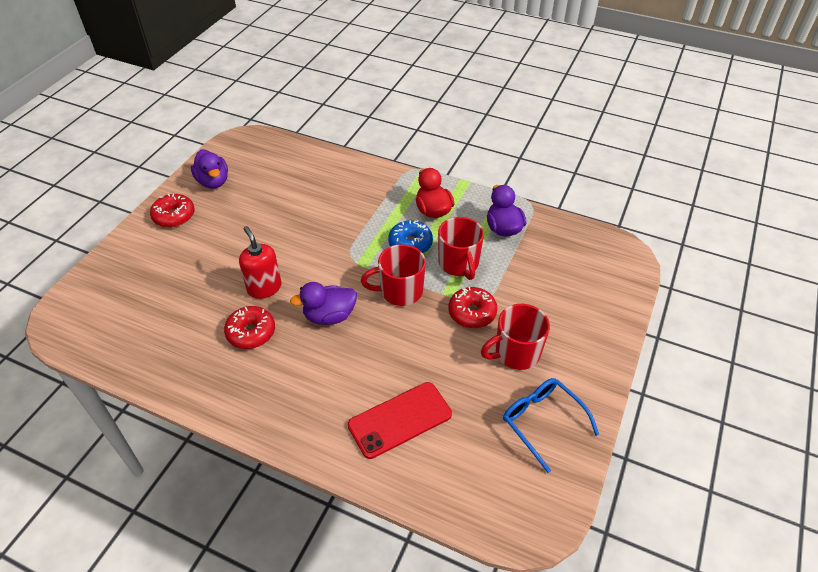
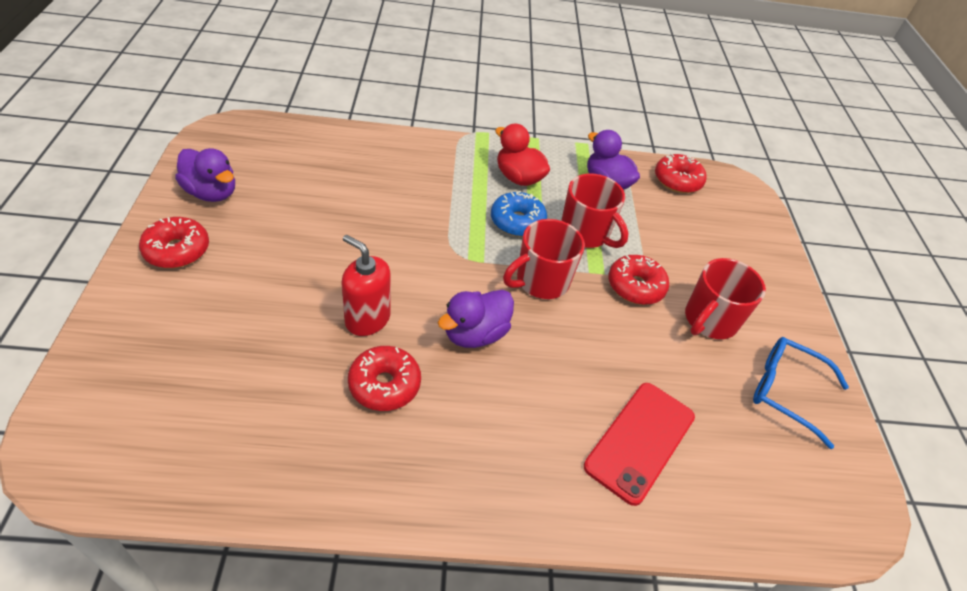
camera: 30 degrees left, 0 degrees up
none -> red donut [655,154,707,193]

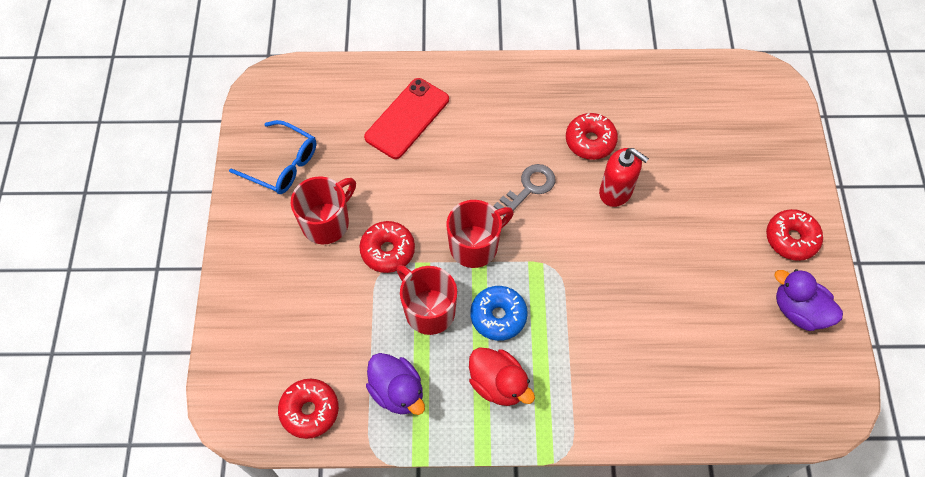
camera: 175 degrees left, 15 degrees up
purple duck [438,290,514,348] -> grey key [494,164,555,217]

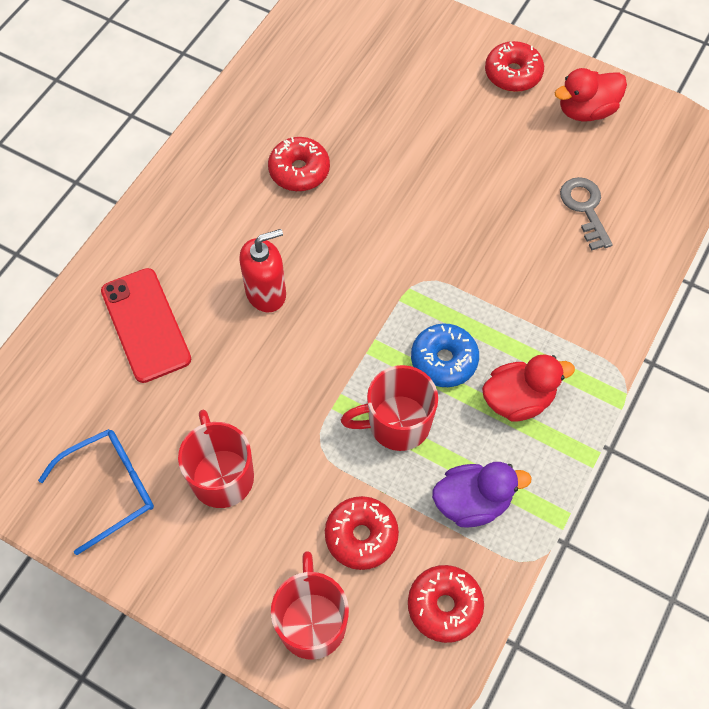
camera: 60 degrees left, 0 degrees up
red donut [359,221,415,273] -> red donut moved to [325,496,399,570]
red mug [446,200,514,268] -> red mug moved to [271,551,349,660]
grey key [494,164,555,217] -> grey key moved to [560,177,613,250]
red soap dispenser [599,148,649,207] -> red soap dispenser moved to [239,229,286,312]
purple duck [774,269,843,331] -> red duck [555,68,627,122]

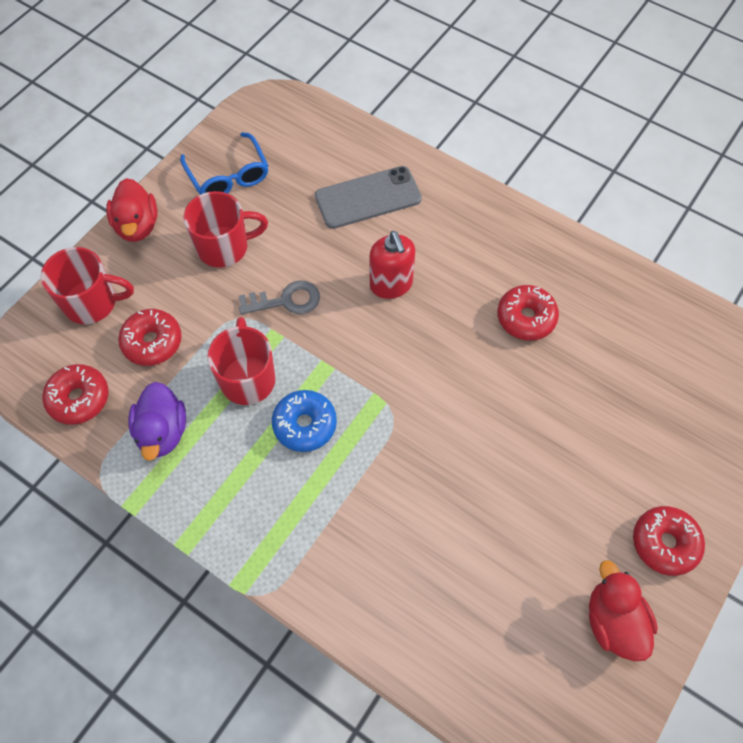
camera: 95 degrees right, 0 degrees up
red phone [101,268,191,383] -> grey phone [315,166,422,229]
red duck [482,355,575,422] -> red duck moved to [106,178,157,242]
grey key [560,177,613,250] -> grey key moved to [239,280,320,314]

